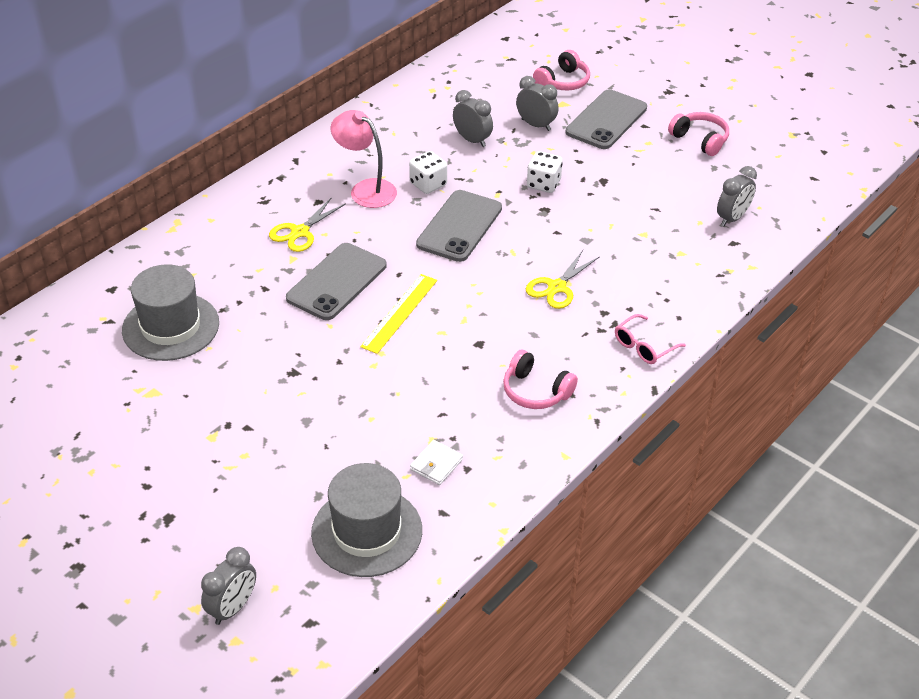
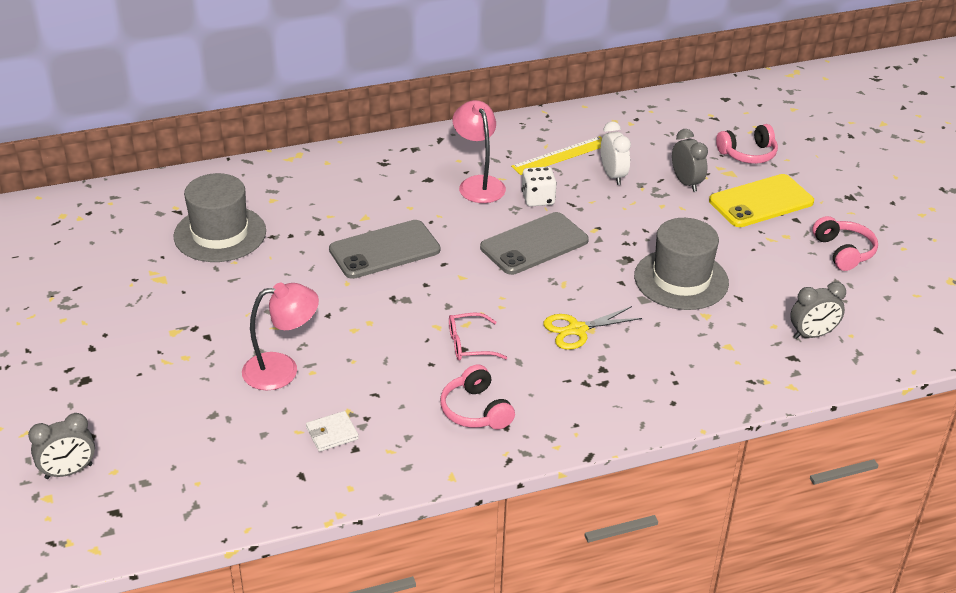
camera: 30 degrees right, 5 degrees down
yellow scissors [269,197,346,252] -> none
grey hat [311,463,422,577] -> grey hat moved to [634,218,729,310]
yellow ruler [360,274,437,354] -> yellow ruler moved to [511,136,602,175]
grey clock [453,90,493,147] -> white clock [601,121,631,185]
white dice [527,151,563,193] -> none
grey phone [566,89,647,149] -> yellow phone [709,174,814,227]
pink glasses [615,314,686,364] -> pink glasses moved to [449,313,507,360]
none -> pink lamp [242,283,319,390]

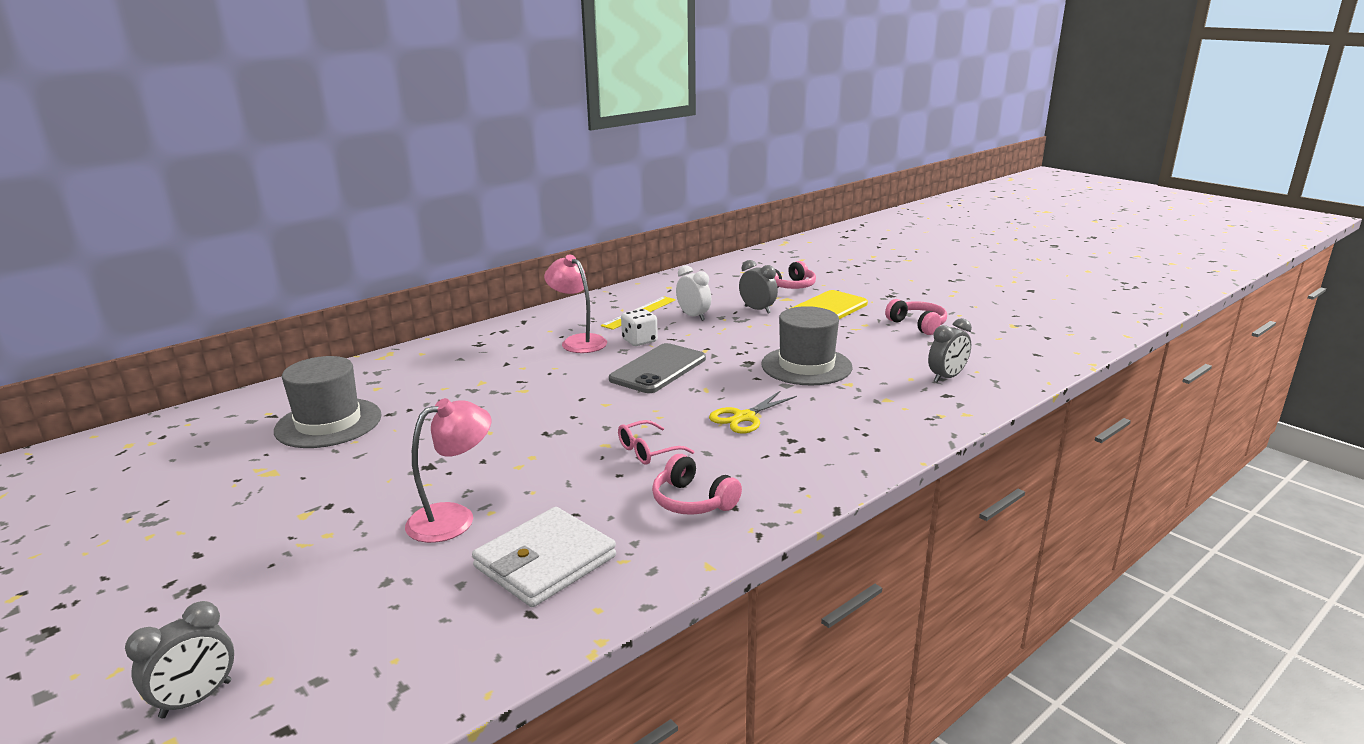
camera: 20 degrees left, 15 degrees down
white wallet [306,411,359,452] -> white wallet [472,507,616,607], size x2.07
grey phone [329,220,440,279] -> none

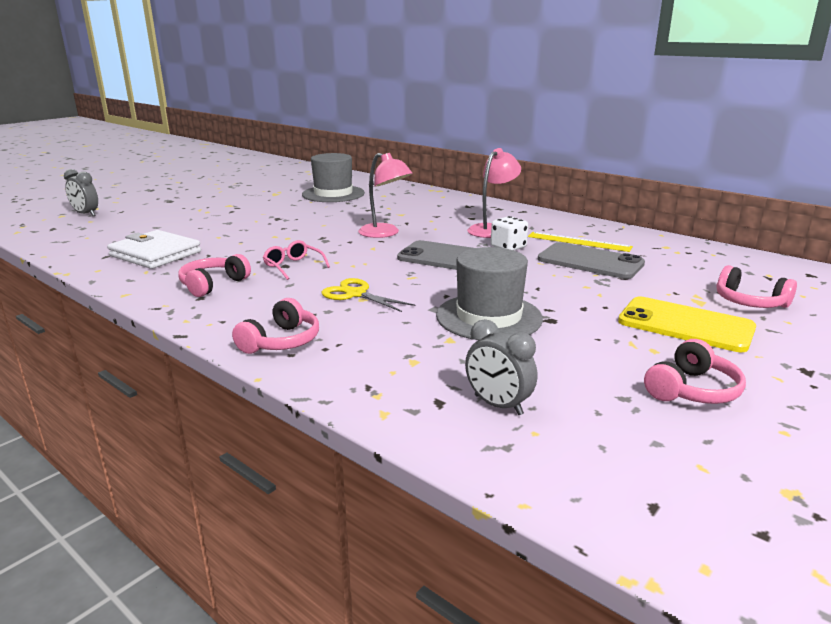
camera: 80 degrees right, 0 degrees up
pink lamp [405,398,492,543] -> pink lamp moved to [358,153,413,238]
white clock [676,265,711,321] -> grey phone [538,242,645,279]
grey clock [739,260,778,313] -> none
none -> pink headphones [232,298,319,354]

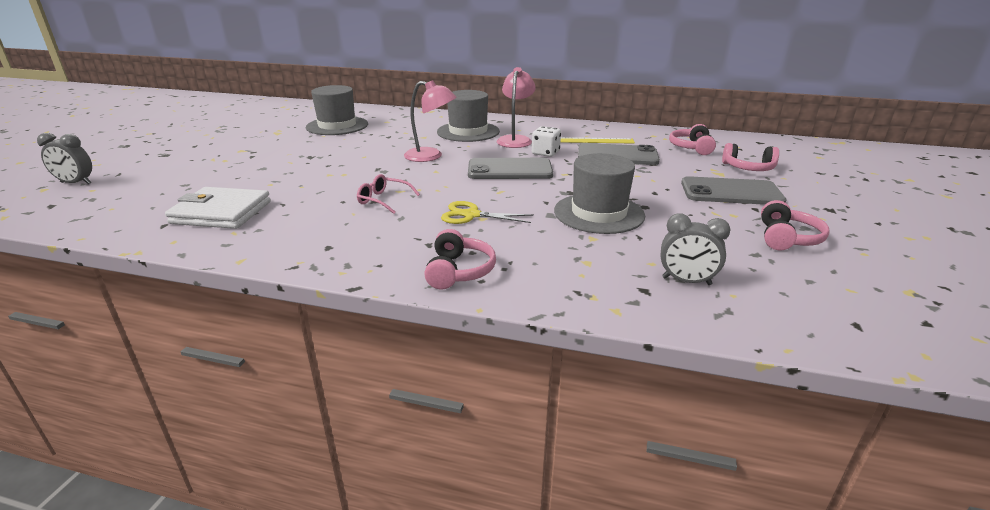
camera: 25 degrees left, 5 degrees up
pink headphones [178,254,251,297] -> pink headphones moved to [669,124,716,155]
yellow phone [618,297,756,352] -> grey phone [681,176,787,205]
none -> grey hat [437,90,500,142]

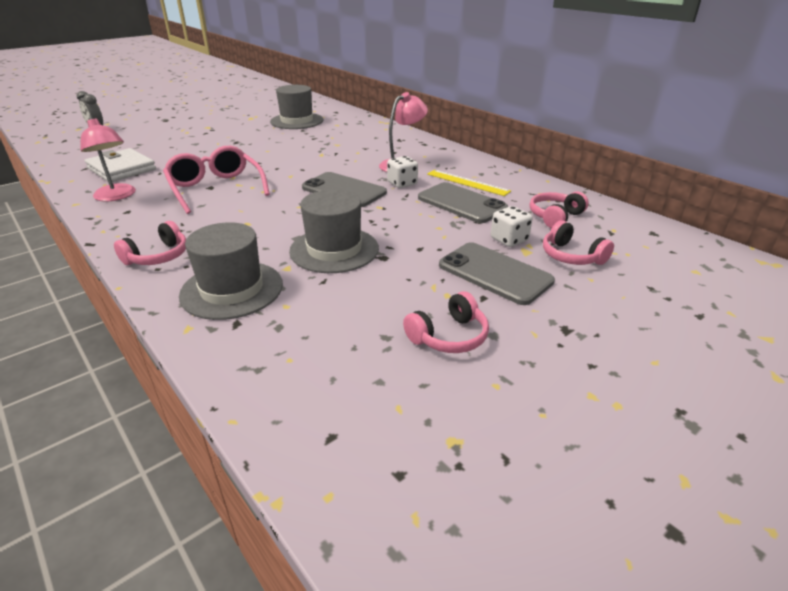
camera: 35 degrees right, 5 degrees up
pink glasses [357,174,420,214] -> pink glasses [163,146,270,214], size x1.96
pink lamp [404,80,457,162] -> pink lamp moved to [80,117,136,201]
grey hat [437,90,500,142] -> grey hat moved to [179,222,283,320]
yellow scissors [441,201,534,224] -> none
grey clock [660,214,731,285] -> none
none -> white dice [491,206,533,247]

